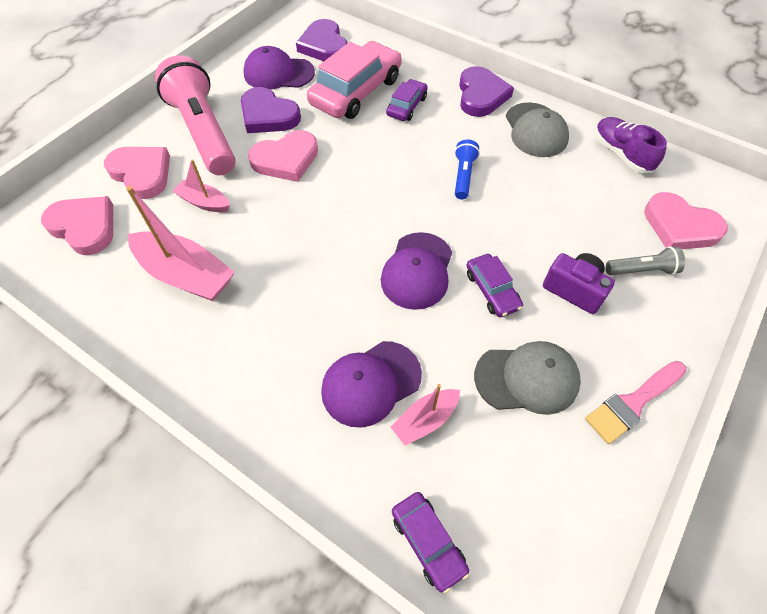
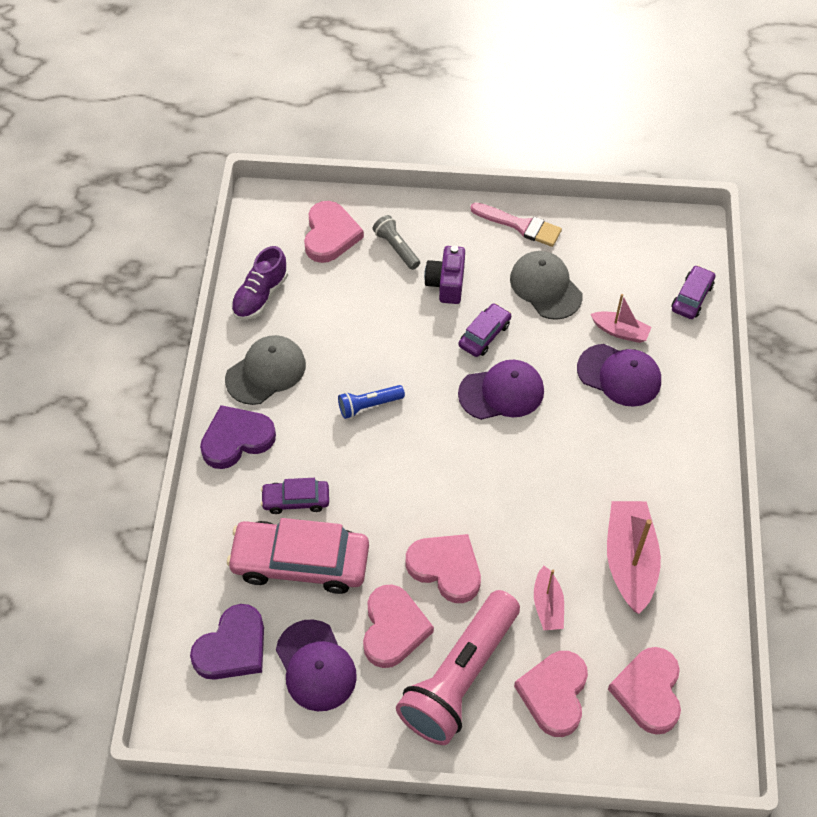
camera: 120 degrees left, 0 degrees up
purple heart [241,87,301,133] -> pink heart [363,584,434,668]

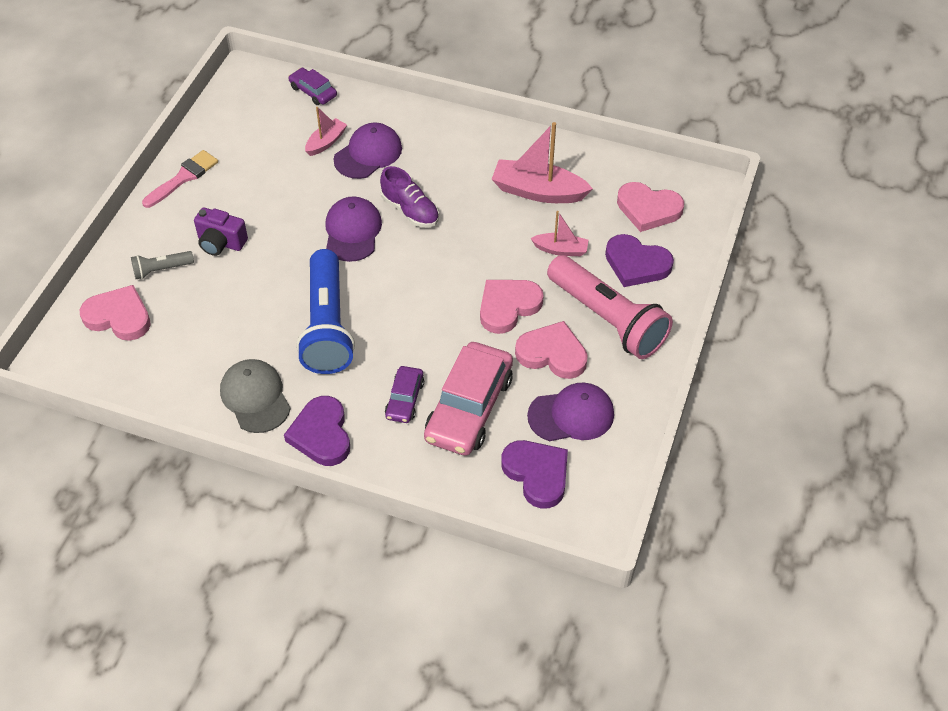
camera: 75 degrees left, 5 degrees down
purple shoe [231,246,288,320] -> purple shoe moved to [380,166,439,227]
blue flashlight [338,385,405,419] -> blue flashlight [296,249,355,374], size x2.22
purple car [458,303,511,357] -> none
grey cap [510,251,583,320] -> none
pink heart [514,651,588,737] -> purple heart [605,234,674,287]

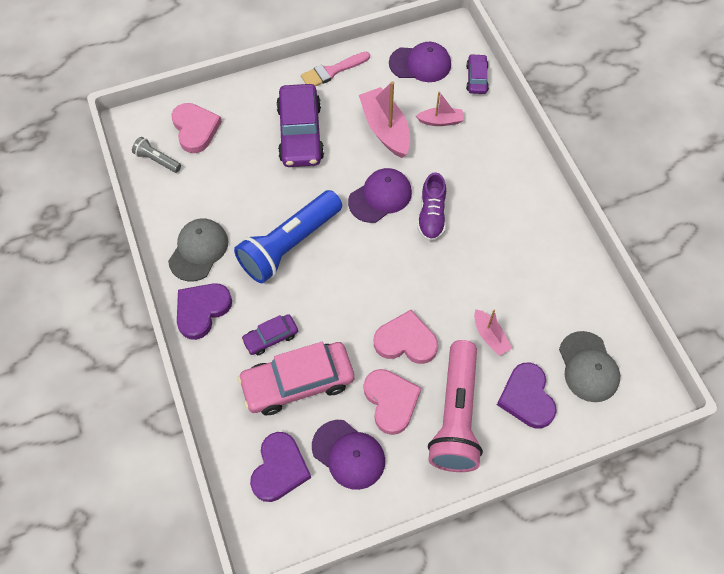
camera: 50 degrees right, 10 degrees up
grey flashlight [131,251,194,279] -> grey flashlight moved to [132,137,181,173]
pink brush [142,150,218,208] -> pink brush turned 150 degrees clockwise [301,52,370,87]
purple camera [194,207,248,256] -> purple car [276,84,324,167]
purple cap [334,123,402,179] -> purple cap moved to [389,42,451,82]
pink boat [492,122,593,203] -> pink boat moved to [359,81,410,158]
pink heart [617,182,684,232] -> grey cap [559,331,620,402]

